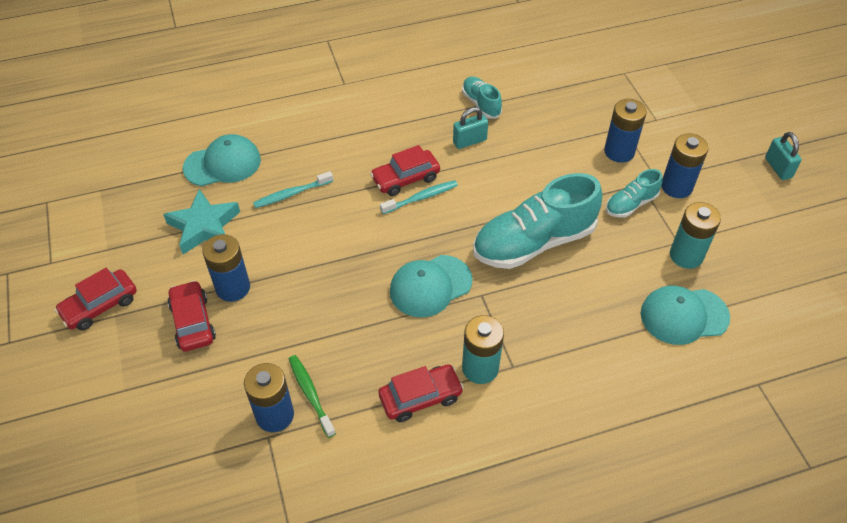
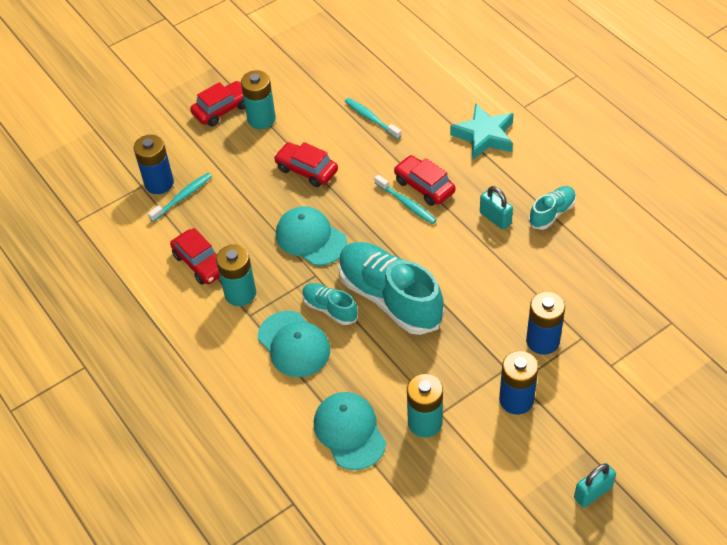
camera: 75 degrees right, 0 degrees up
red car [54,268,137,331] -> red car moved to [274,142,338,187]
turquoise star [163,189,240,255] -> turquoise star moved to [450,103,514,160]
turquoise cap [183,134,261,186] -> turquoise cap moved to [258,311,330,377]
blue battery [202,234,250,302] -> turquoise battery [241,70,276,129]
green toothbrush [289,355,336,438] -> turquoise toothbrush [148,173,212,222]
turquoise shoe [606,169,663,218] -> turquoise shoe moved to [302,283,358,325]

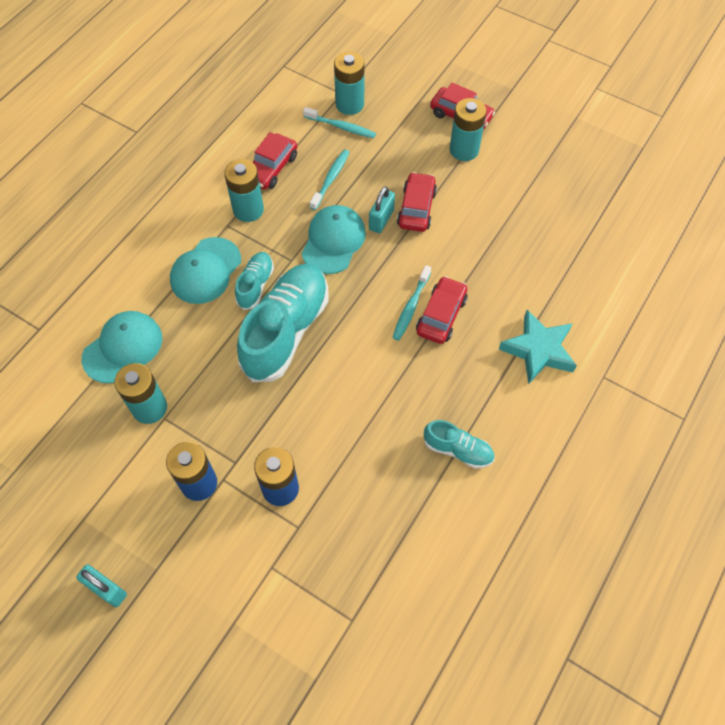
camera: 65 degrees right, 10 degrees up
blue battery [134,135,174,194] -> turquoise battery [334,52,364,115]
turquoise toothbrush [345,98,402,139] -> turquoise toothbrush moved to [310,149,350,210]
turquoise padlock [480,186,513,230] -> turquoise padlock moved to [369,186,395,233]

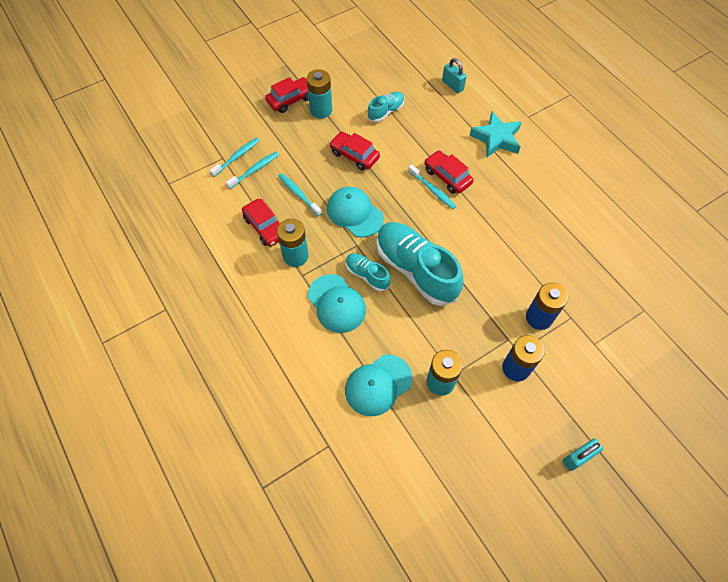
camera: 65 degrees left, 0 degrees up
turquoise cap [82,311,162,383] -> turquoise cap turned 105 degrees counterclockwise [345,354,412,416]
turquoise battery [334,52,364,115] -> turquoise toothbrush [209,137,260,177]
turquoise padlock [369,186,395,233] -> turquoise padlock moved to [442,58,467,94]
turquoise shoe [424,420,494,469] -> turquoise shoe moved to [367,92,405,122]

